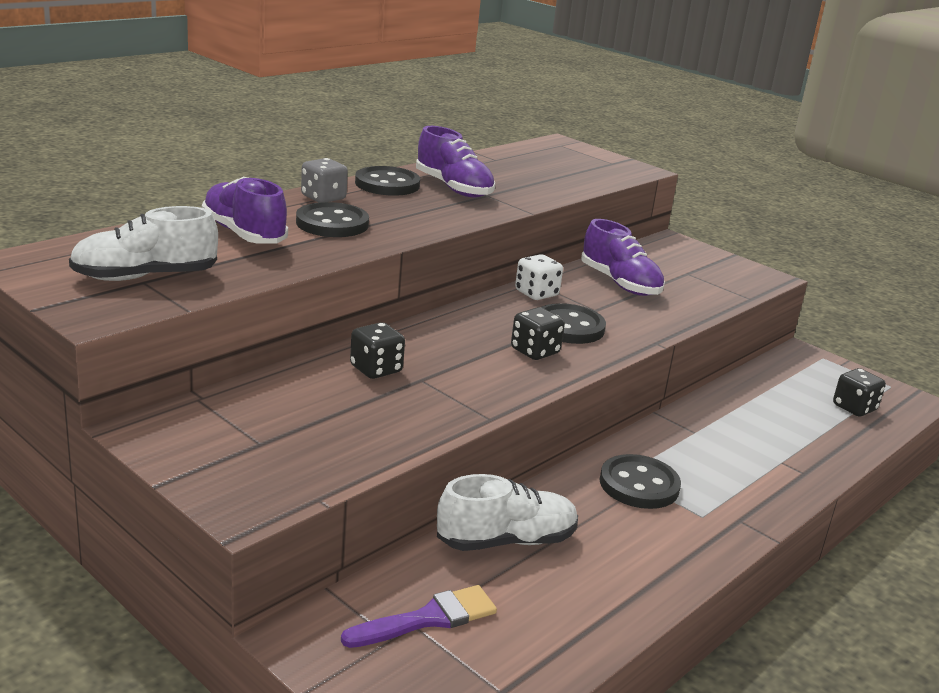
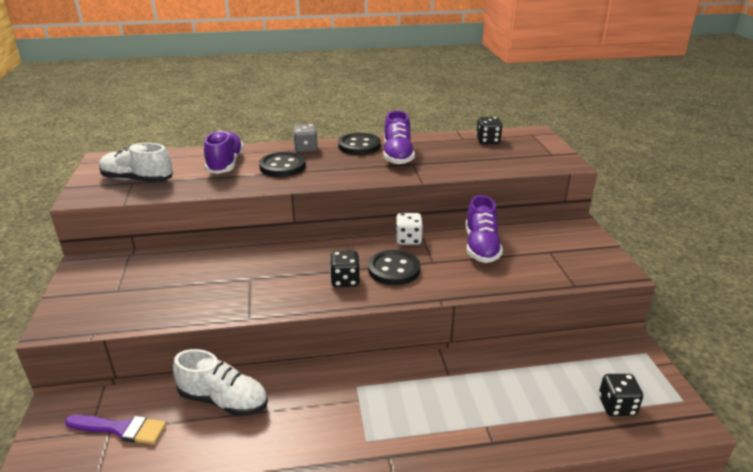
camera: 40 degrees right, 5 degrees up
black dice [350,322,405,379] -> black dice moved to [476,117,503,144]
black button [599,454,681,509] -> none

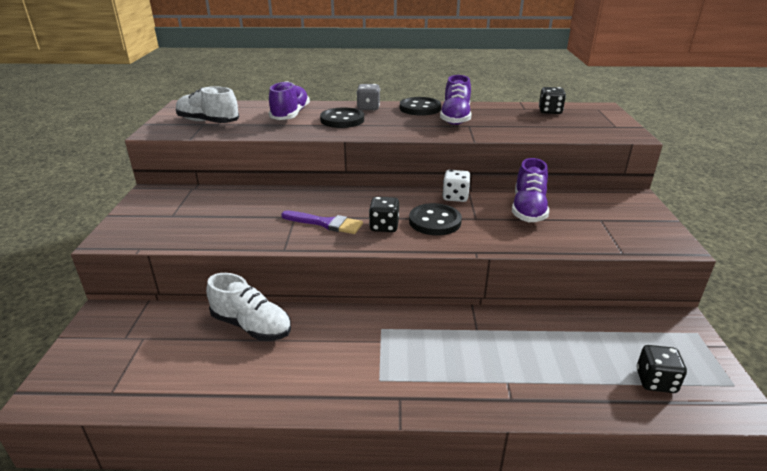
camera: 10 degrees right, 0 degrees up
purple brush [65,415,166,444] -> purple brush moved to [281,210,363,234]

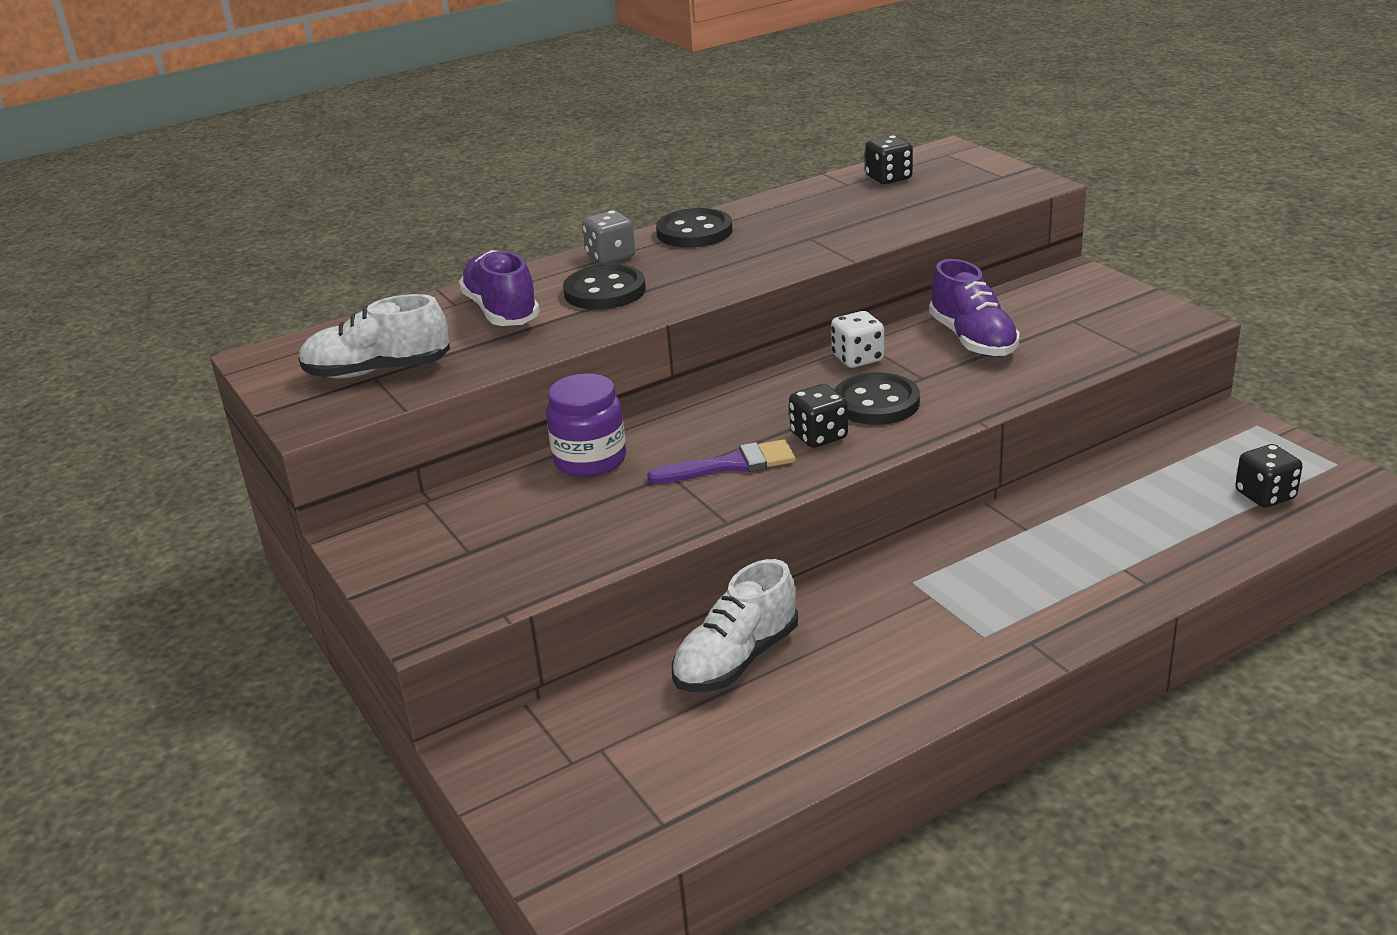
camera: 30 degrees left, 0 degrees up
white shoe [206,273,291,341] -> white shoe turned 135 degrees clockwise [672,559,798,692]
purple shoe [440,75,472,125] -> none
none -> purple jar [546,373,626,477]

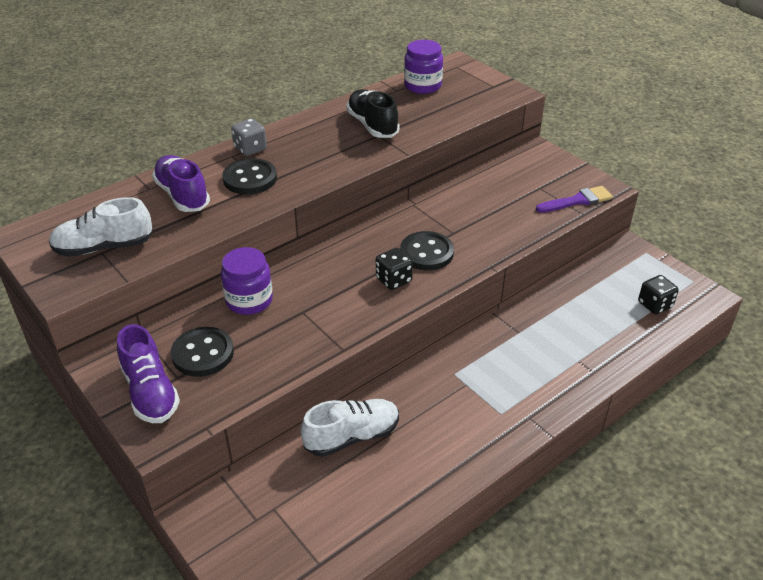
camera: 10 degrees left, 10 degrees up
purple brush [647,439,796,484] -> purple brush moved to [536,186,613,213]
black button [656,208,732,248] -> black button moved to [171,327,234,377]
white shoe [672,559,798,692] -> white shoe turned 150 degrees counterclockwise [301,399,399,457]
white dice [831,311,884,368] -> none
black dice [865,135,913,184] -> purple jar [404,40,443,94]
purple shoe [929,259,1020,357] -> purple shoe moved to [117,324,180,423]
none -> black shoe [346,89,399,138]

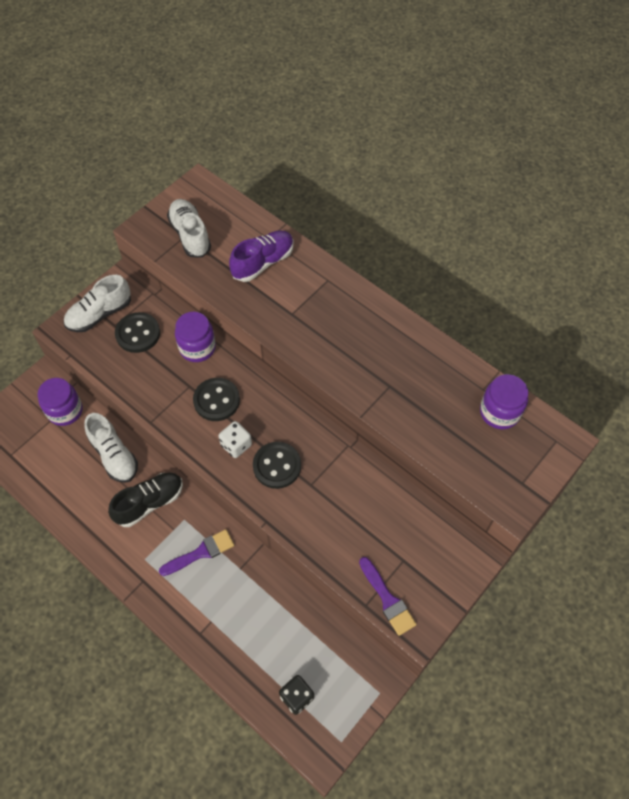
camera: 80 degrees right, 20 degrees up
purple shoe [117,324,180,423] -> white shoe [64,275,131,332]
black button [222,158,277,195] -> black button moved to [193,378,240,421]
grey dice [231,118,267,156] -> none
black shoe [346,89,399,138] -> black shoe moved to [108,472,183,527]
black dice [376,248,413,290] -> white dice [218,421,252,458]
none -> purple jar [37,378,83,426]
none -> purple brush [159,529,235,576]

